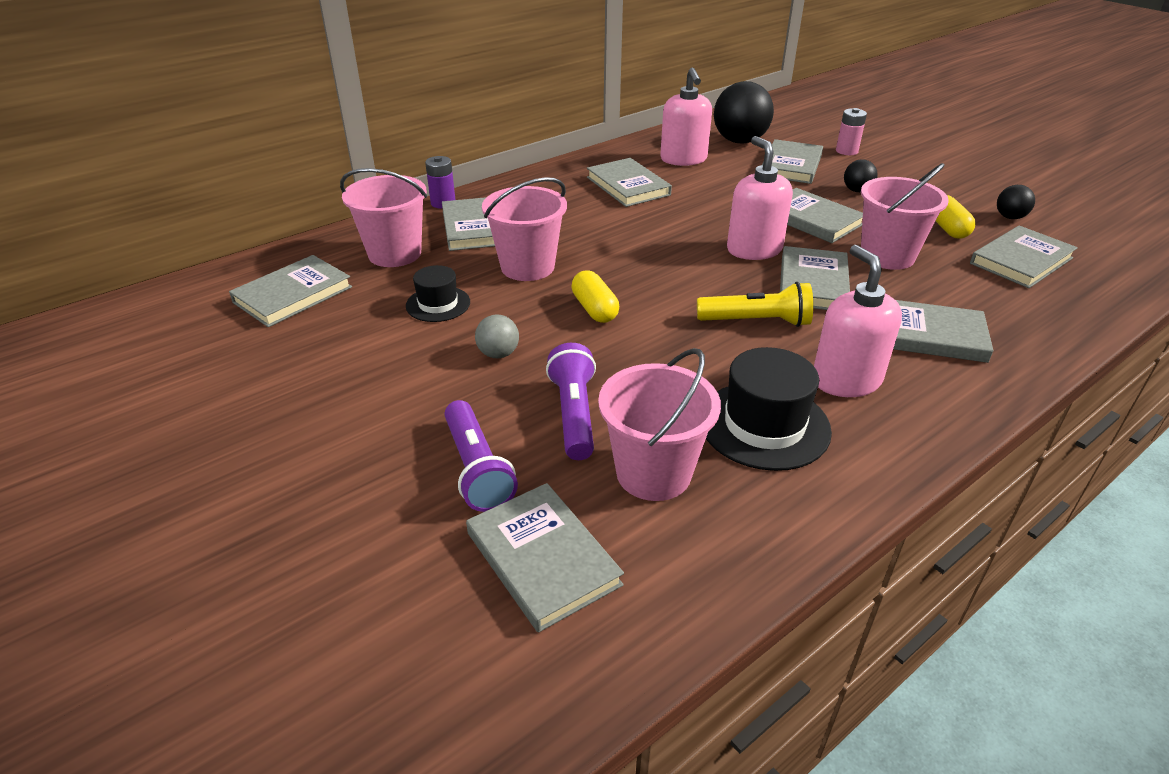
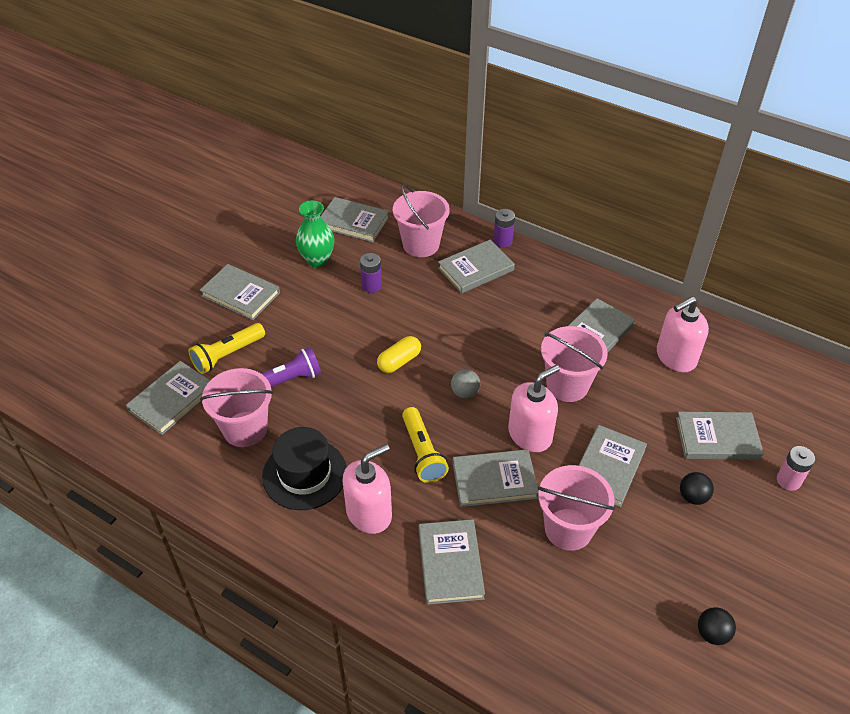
camera: 70 degrees right, 10 degrees up
black hat [406,265,470,322] -> purple battery [360,253,382,293]
purple flashlight [445,400,518,512] -> yellow flashlight [189,323,265,374]
grey ball [475,314,519,358] -> grey ball moved to [451,369,480,399]
pink bucket [482,177,567,281] -> pink bucket moved to [541,326,608,402]
black ball [714,81,774,144] -> none
yellow capsule [936,195,976,239] -> none
grey book [970,226,1078,288] -> grey book moved to [200,264,280,320]
none -> green vase [296,200,335,267]

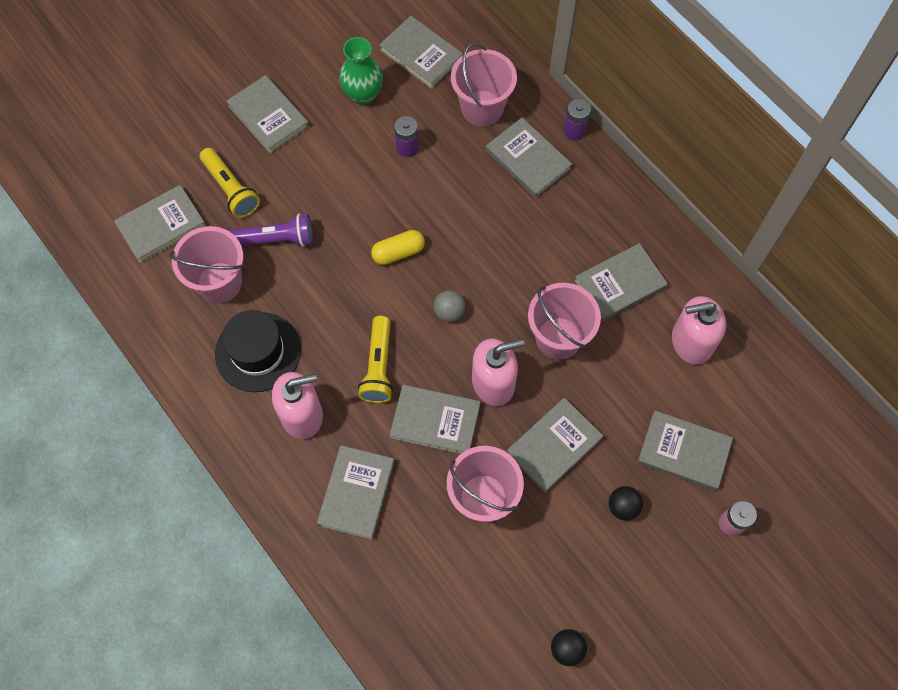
camera: 20 degrees right, 20 degrees up
yellow flashlight [189,323,265,374] -> yellow flashlight turned 105 degrees counterclockwise [200,148,260,218]
grey book [438,239,515,294] -> grey book turned 60 degrees clockwise [486,118,572,198]

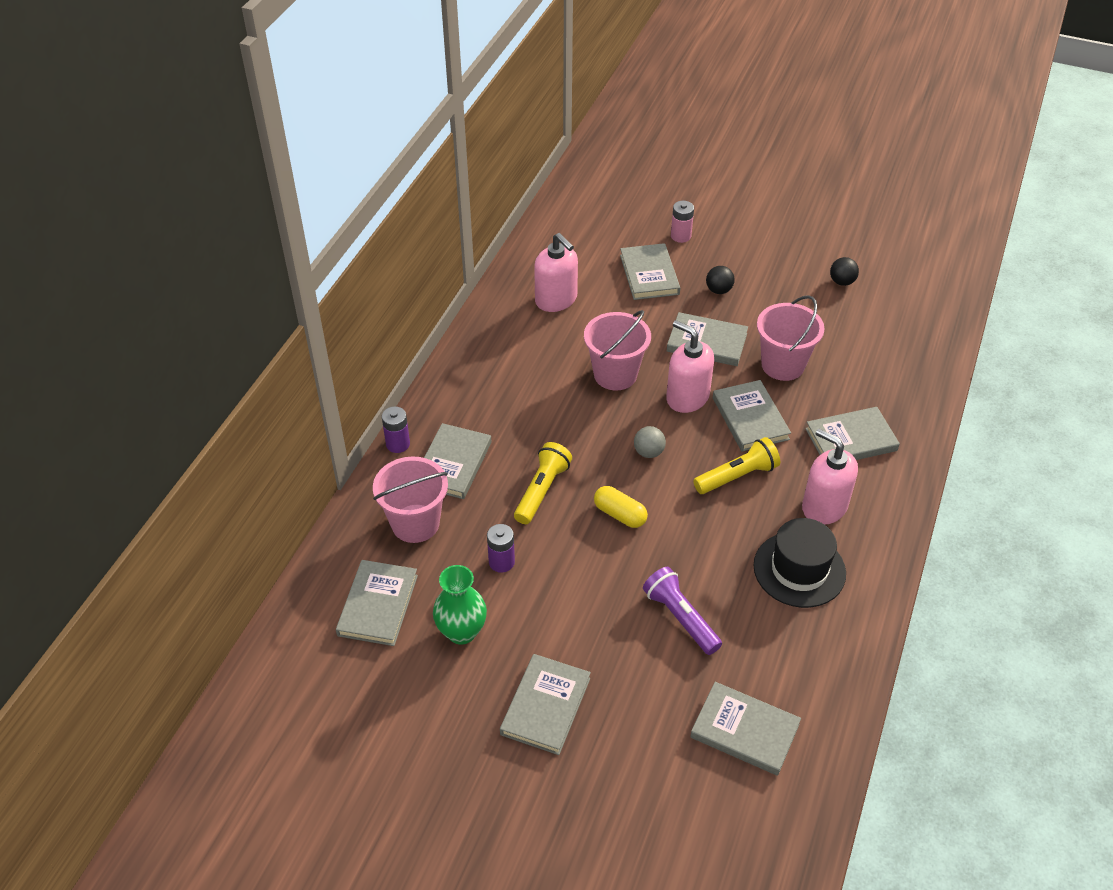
camera: 120 degrees left, 20 degrees down
pink bucket [170,226,244,303] -> none
yellow flashlight [200,148,260,218] -> yellow flashlight moved to [514,442,572,524]
grey book [574,243,668,322] -> none

